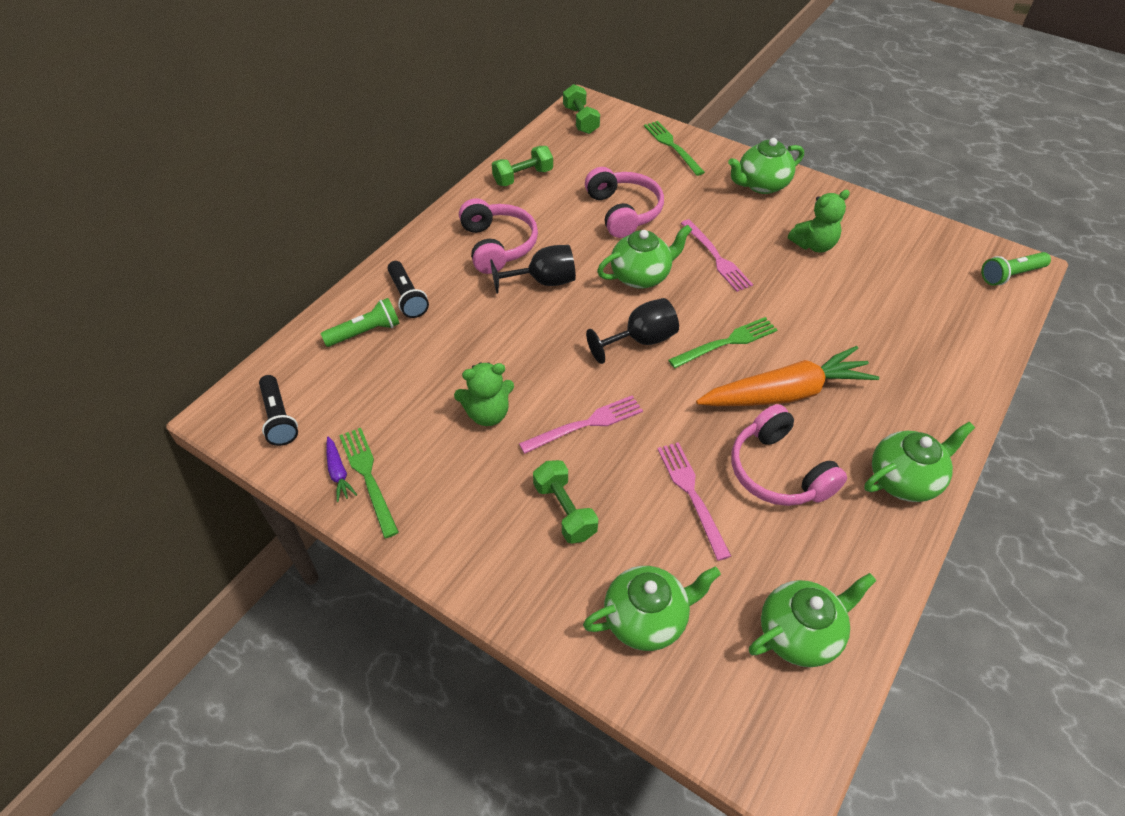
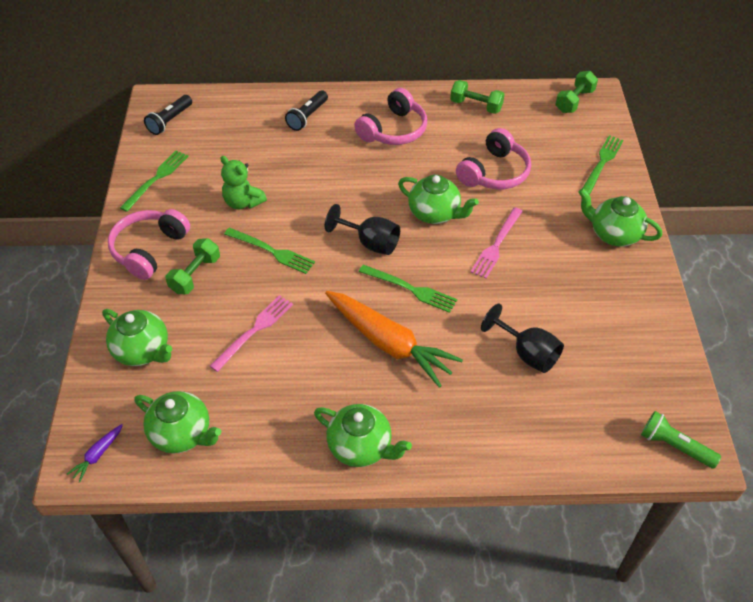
camera: 55 degrees right, 0 degrees up
green flashlight [320,298,400,347] -> none
purple carrot [326,437,357,502] -> purple carrot moved to [67,424,123,483]
black goblet [490,245,576,294] -> black goblet moved to [481,304,564,373]
pink fork [519,396,643,454] -> green fork [224,228,315,274]
pink headphones [731,404,847,506] -> pink headphones moved to [108,209,190,280]
green teddy bear [788,190,850,253] -> none

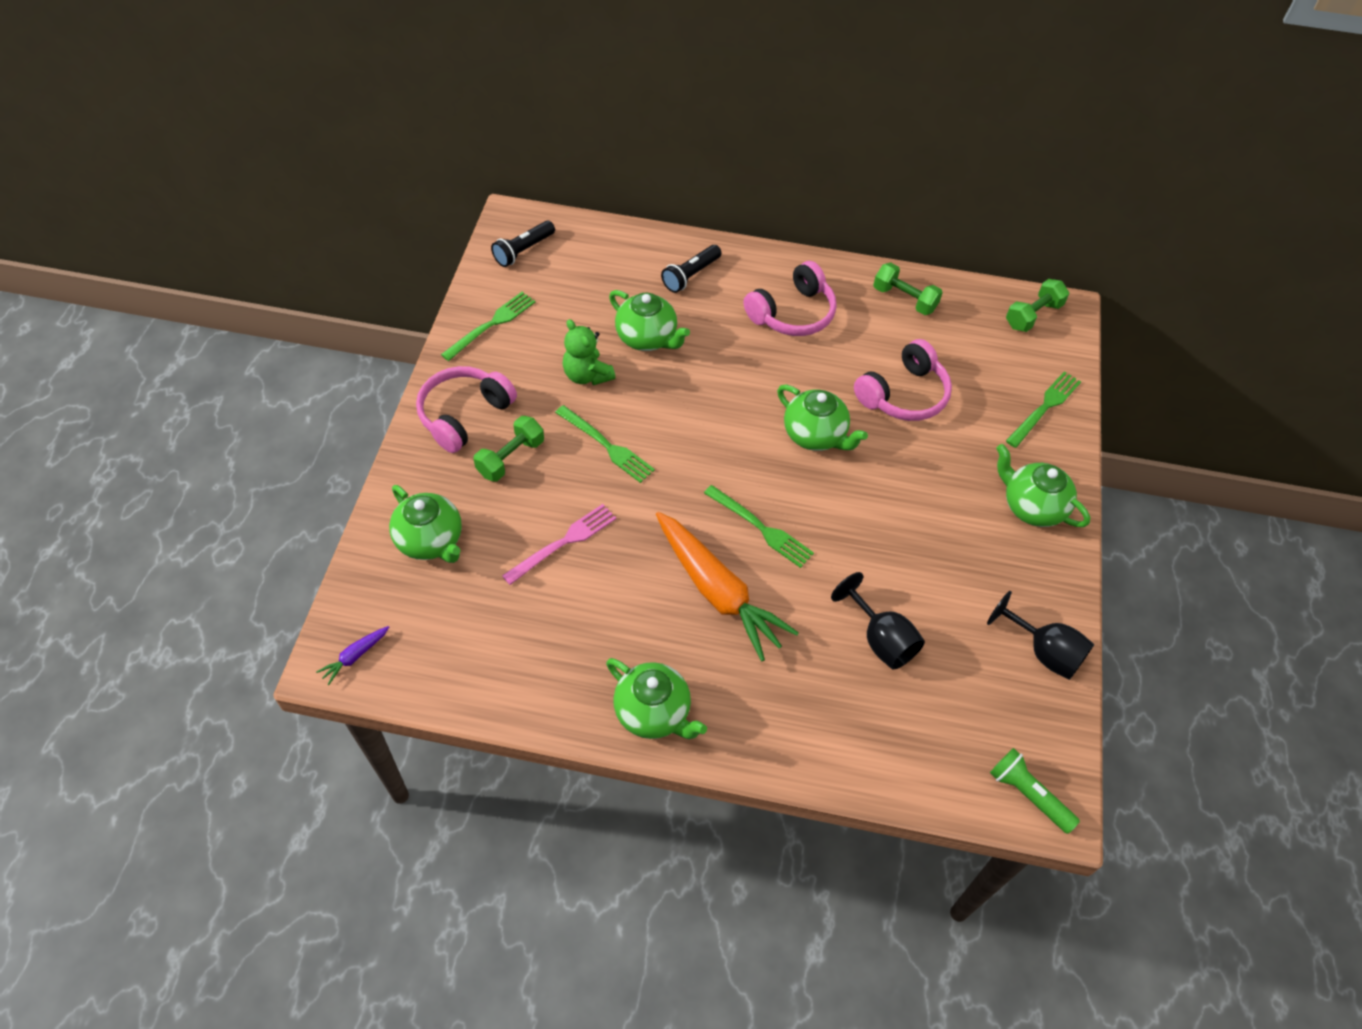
camera: 10 degrees right, 5 degrees up
green teapot [134,391,221,454] -> green teapot moved to [609,290,690,351]
black goblet [325,204,400,255] -> black goblet moved to [987,591,1094,680]
pink fork [470,207,523,279] -> none

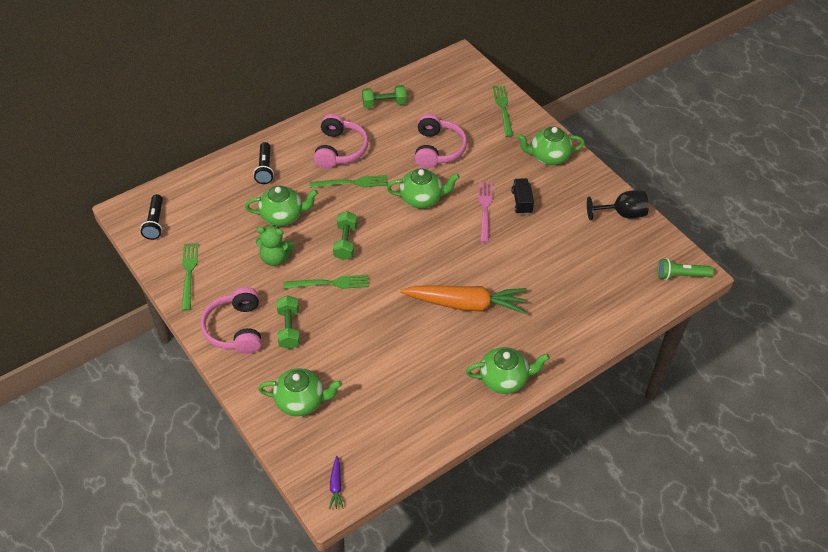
camera: 45 degrees left, 5 degrees down
pink fork [502,504,616,585] -> pink fork moved to [478,182,492,243]
green fork [704,485,814,568] -> green fork moved to [309,175,388,188]
black goblet [831,572,925,670] -> none
green dumbbell [1006,279,1069,332] -> green dumbbell moved to [333,211,357,260]
none -> black truck [511,178,534,215]

